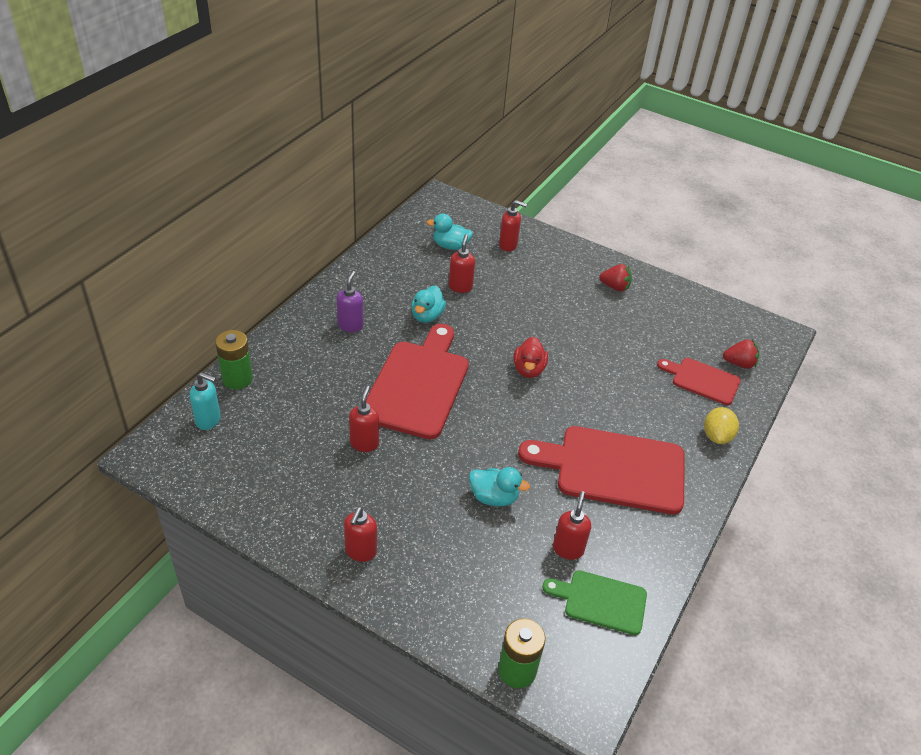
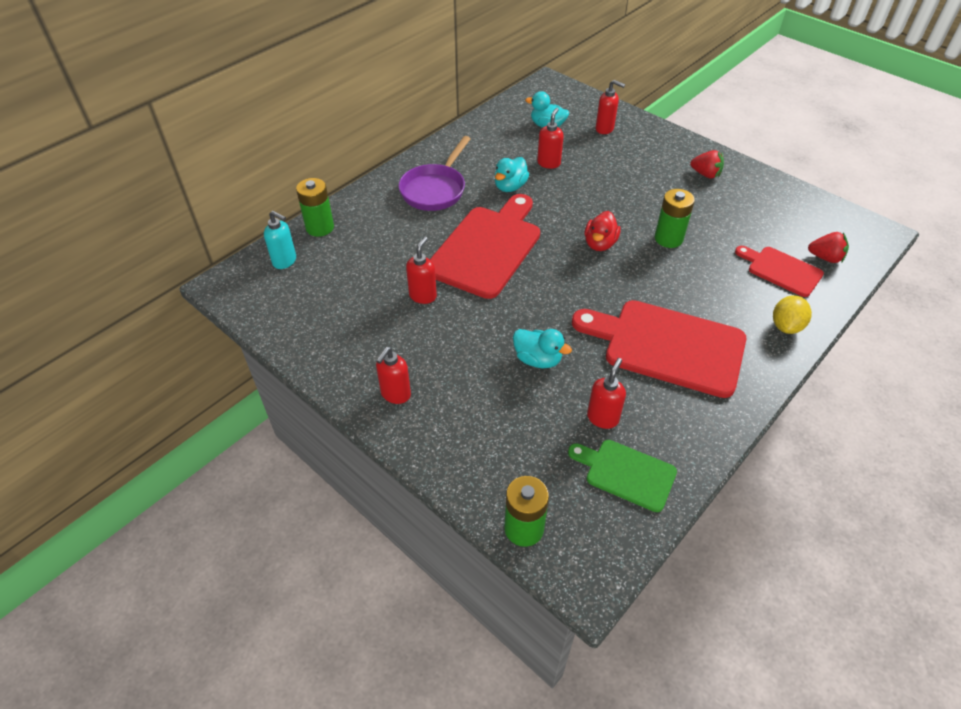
camera: 15 degrees right, 5 degrees up
purple soap dispenser [337,271,363,332] -> purple pan [399,136,470,211]
none -> green battery [655,189,695,248]

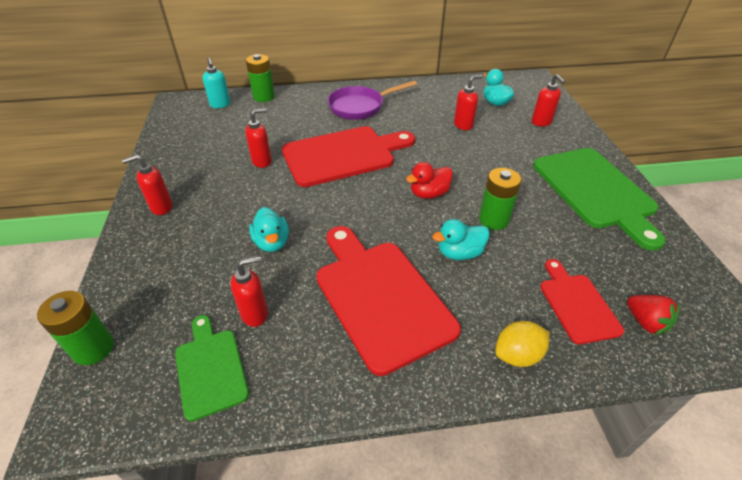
camera: 40 degrees right, 5 degrees down
turquoise duck [495,157,529,192] -> turquoise duck moved to [433,219,490,260]
red strawberry [690,150,724,179] -> green cutting board [533,148,666,251]

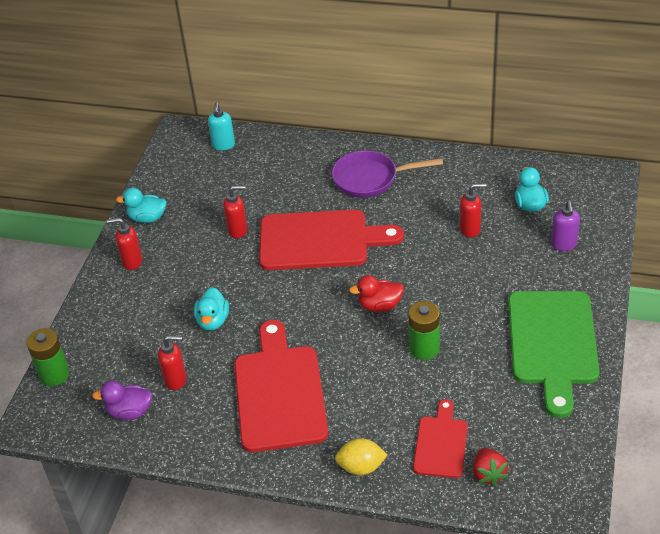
camera: 25 degrees right, 0 degrees up
green cutting board [175,315,249,422] -> purple duck [92,381,152,420]
green battery [246,54,275,102] -> none
turquoise duck [433,219,490,260] -> turquoise duck moved to [116,188,167,223]
red soap dispenser [532,74,565,126] -> purple soap dispenser [551,201,580,251]

